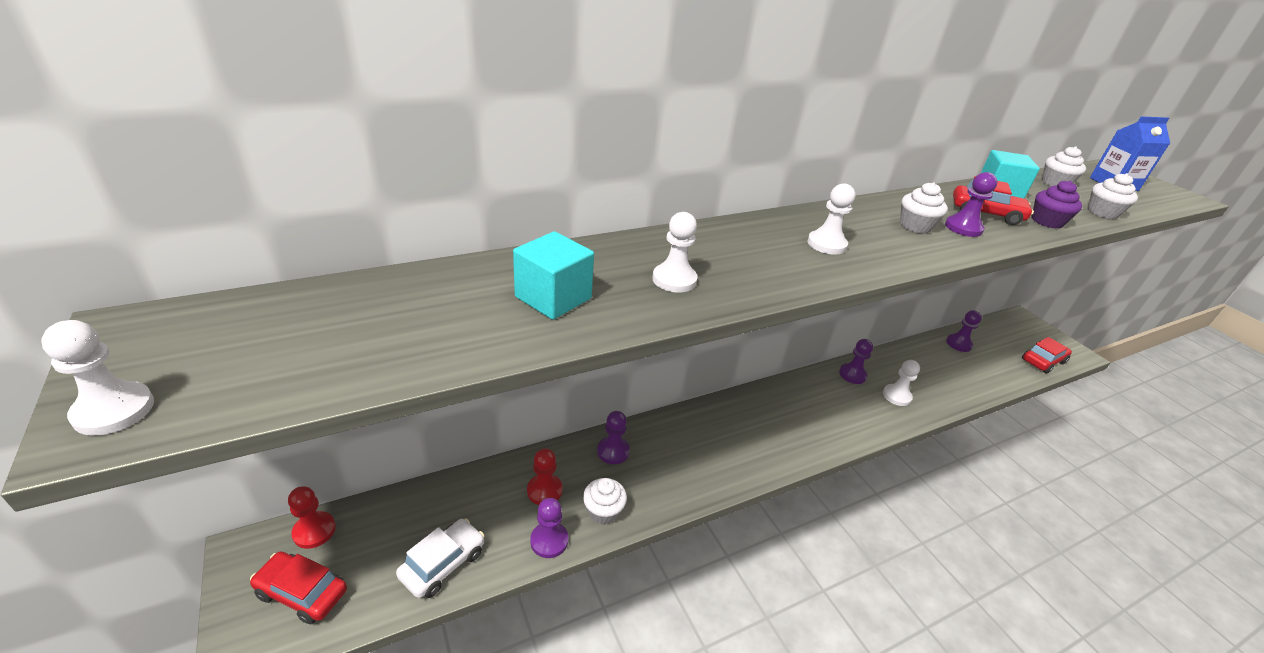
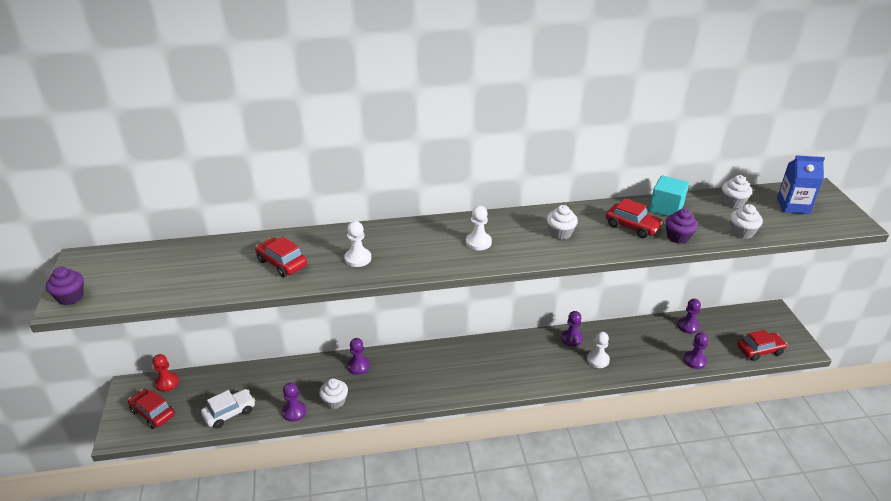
camera: 20 degrees right, 0 degrees up
white pawn [41,320,154,436] -> purple cupcake [46,267,84,305]
turquoise cube [513,231,594,320] -> red car [255,237,307,277]
red pawn [527,448,562,505] -> none
purple pawn [945,172,998,237] -> purple pawn moved to [684,332,708,369]

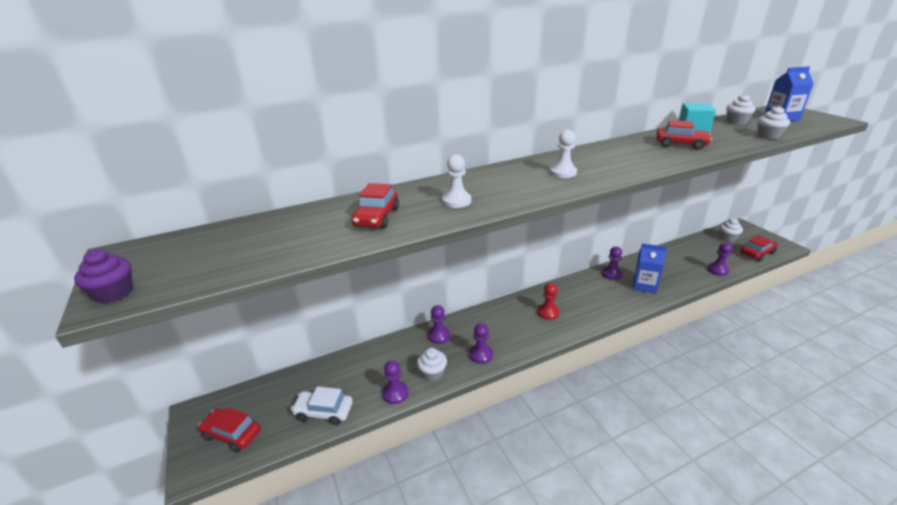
camera: 15 degrees left, 5 degrees down
red pawn [152,354,179,392] -> red pawn moved to [537,283,559,320]
white car [201,389,255,429] -> white car turned 120 degrees counterclockwise [291,387,353,425]
red car [255,237,307,277] -> red car turned 105 degrees counterclockwise [352,183,399,228]
white cupcake [547,205,578,240] -> white cupcake moved to [719,218,743,242]
white pawn [587,332,610,368] -> blue carton [633,243,667,293]
purple cupcake [665,209,698,244] -> none
purple pawn [678,299,701,334] -> purple pawn moved to [469,323,493,364]

